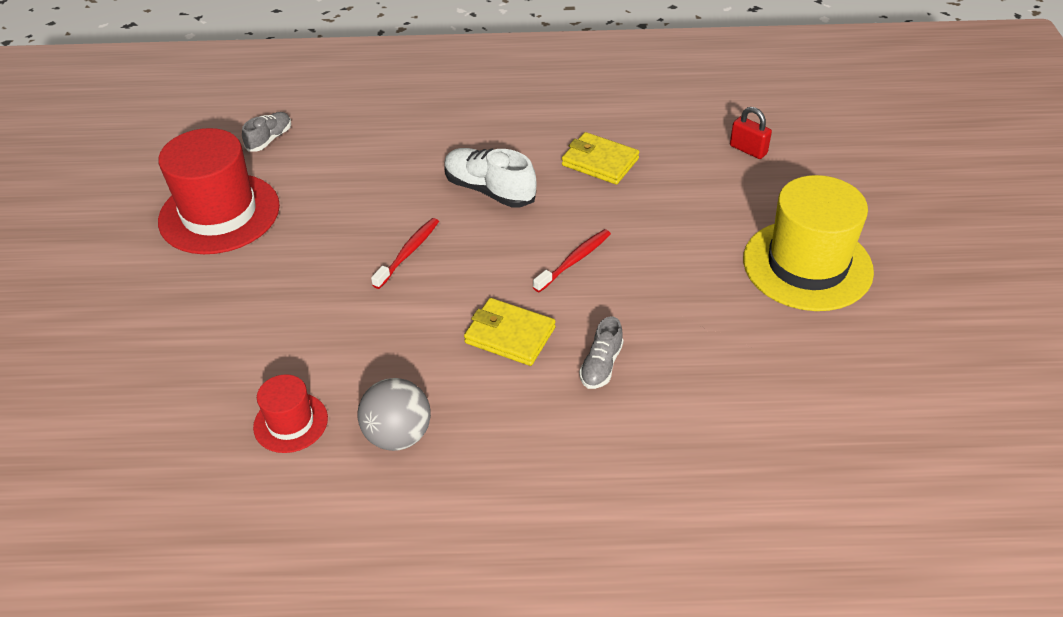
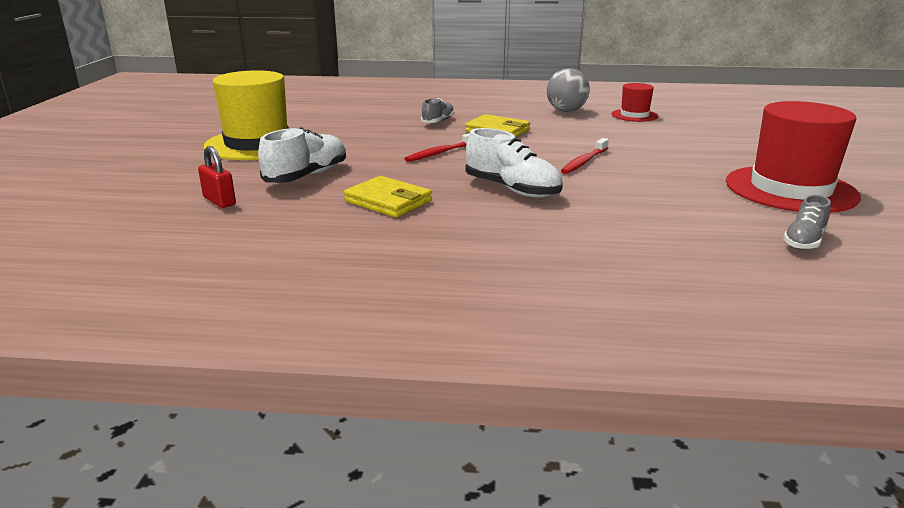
camera: 175 degrees left, 20 degrees down
none -> white shoe [258,127,346,183]

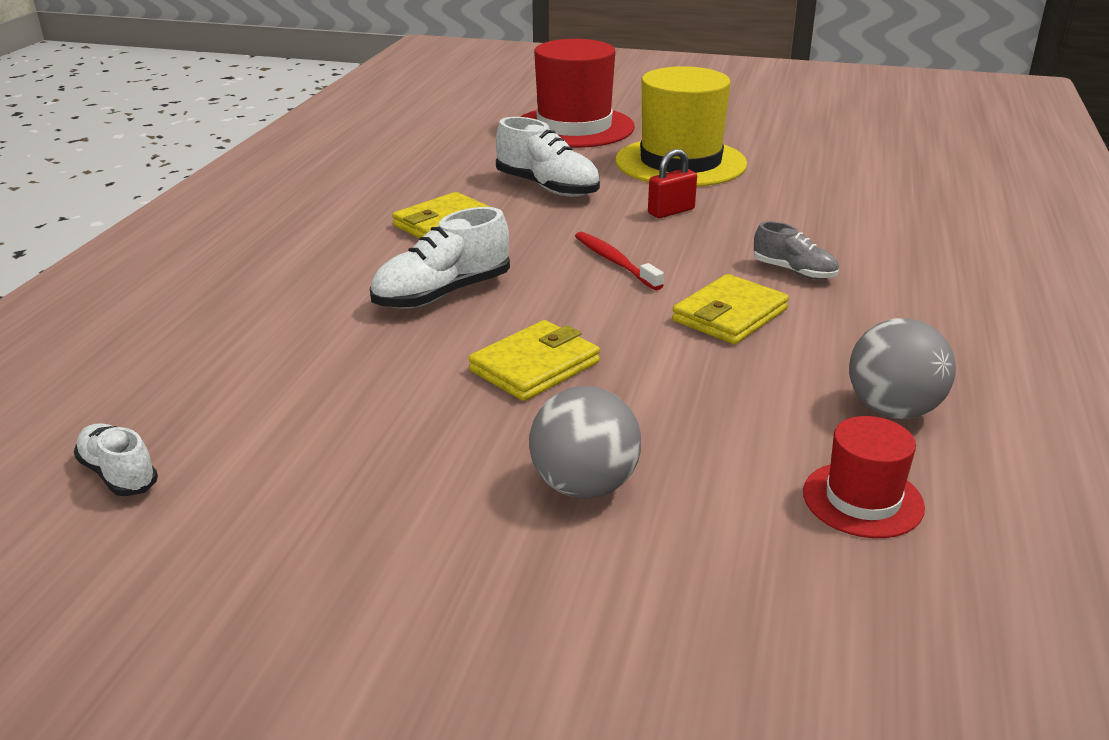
camera: 100 degrees right, 5 degrees up
red padlock [198,146,236,208] -> red padlock moved to [648,149,697,218]
red toothbrush [561,138,609,174] -> yellow wallet [468,320,600,401]
red hat [726,101,861,213] -> red hat moved to [521,39,635,148]
grey shoe [783,195,831,250] -> white shoe [74,423,158,496]
none -> grey ball [529,386,641,499]

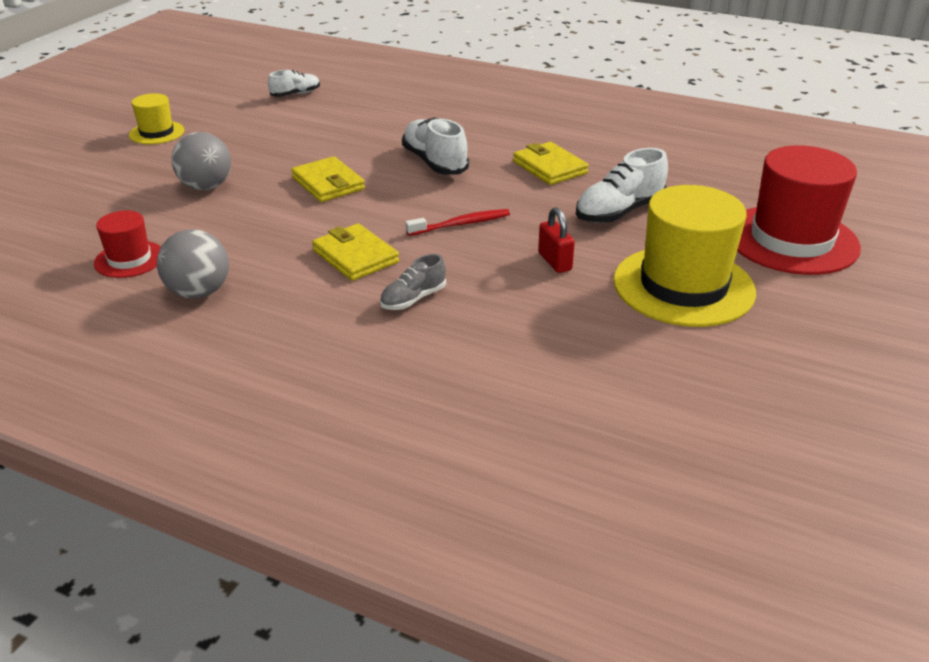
camera: 100 degrees right, 5 degrees up
none -> yellow hat [129,93,184,144]

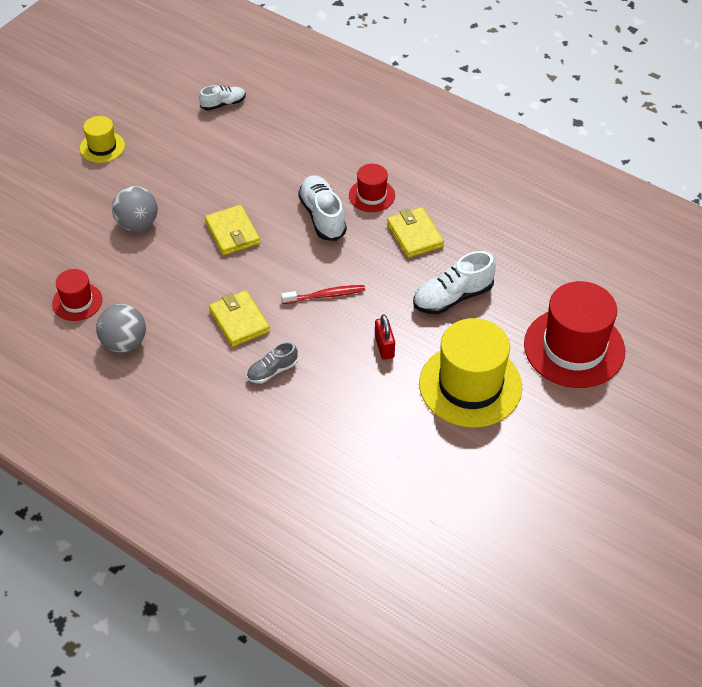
camera: 10 degrees right, 15 degrees up
none -> red hat [349,164,395,212]

